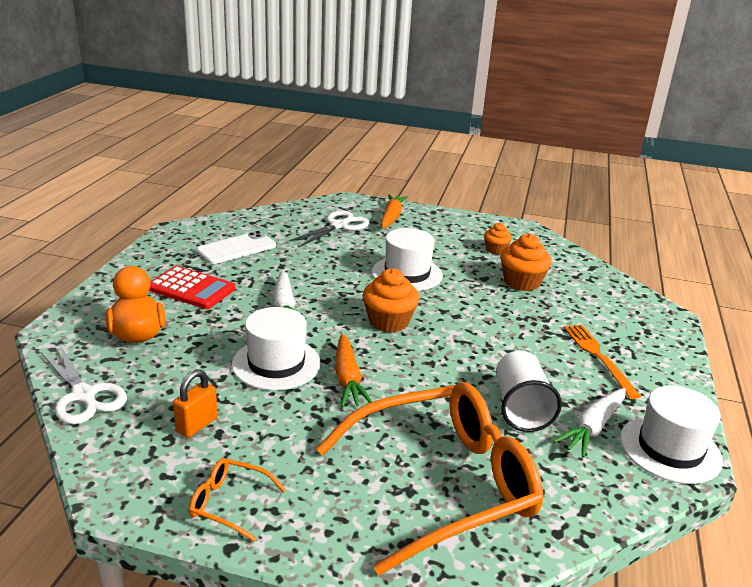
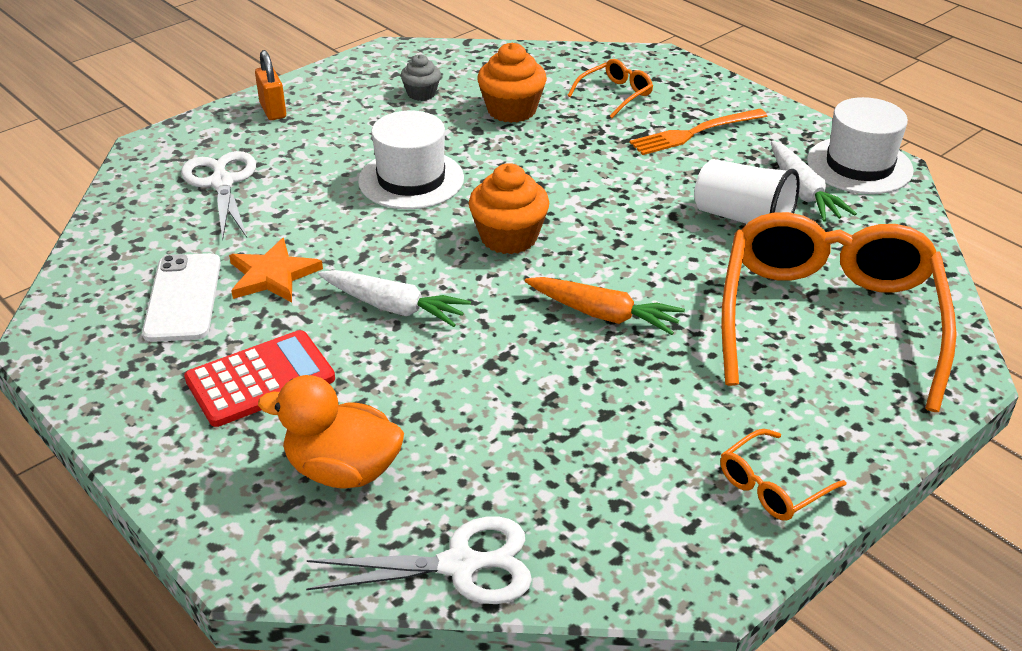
camera: 55 degrees left, 10 degrees up
orange padlock [173,369,218,438] -> orange padlock moved to [255,50,286,120]
white hat [232,307,321,390] -> none
orange carrot [381,194,408,229] -> none
orange cupcake [484,223,512,255] -> grey cupcake [401,54,441,101]
orange fork [564,325,641,399] -> orange fork turned 45 degrees counterclockwise [630,109,767,155]
none -> orange star [229,238,323,302]
none -> orange glasses [567,59,653,118]

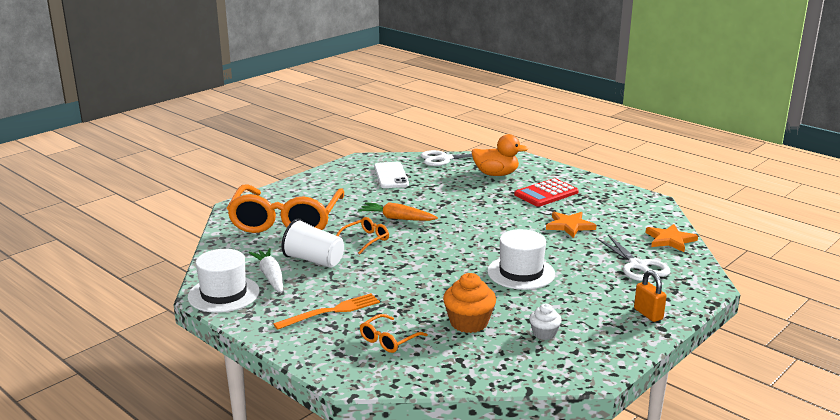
camera: 175 degrees right, 15 degrees down
white phone [142,253,221,342] -> white phone moved to [374,162,409,188]
white carrot [318,270,471,327] -> none
grey cupcake [401,54,441,101] -> white cupcake [529,304,562,340]
orange cupcake [469,163,549,254] -> none
orange glasses [720,429,846,521] -> orange glasses moved to [336,217,389,254]
none -> orange star [646,224,698,252]

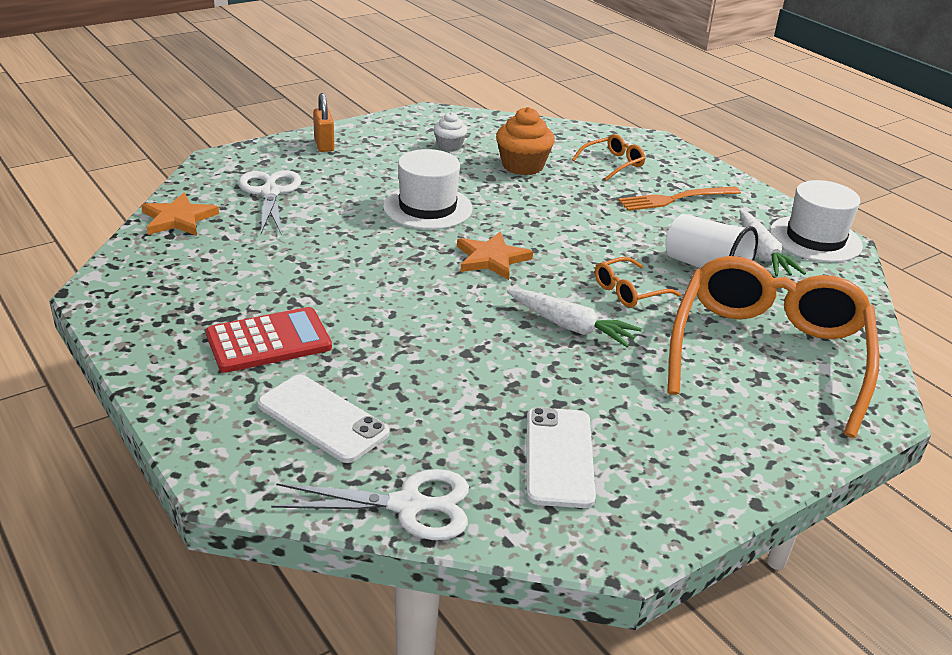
camera: 170 degrees left, 10 degrees up
orange carrot [358,202,438,221] -> white carrot [507,289,642,347]
orange duck [471,134,528,176] -> white phone [258,375,389,463]
orange star [546,212,596,238] -> orange star moved to [457,232,533,280]

